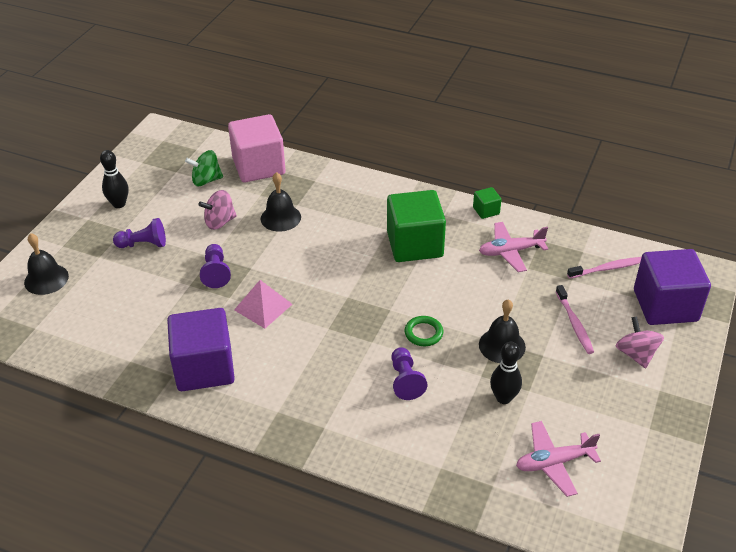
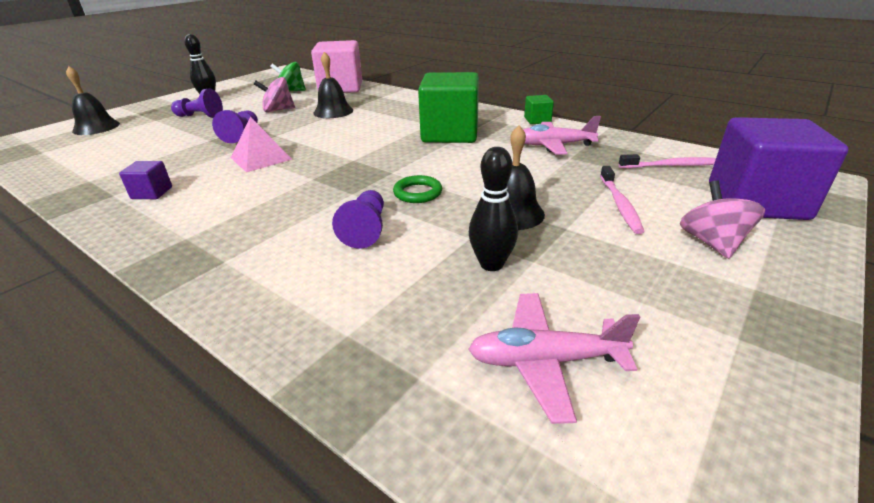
camera: 15 degrees right, 10 degrees down
purple cube [167,308,235,391] -> purple cube [119,161,172,199], size x0.44

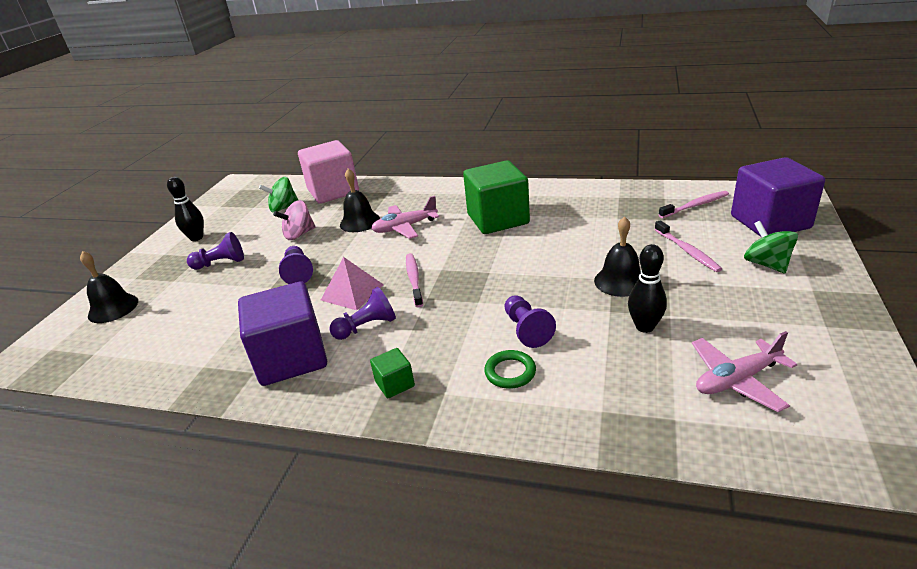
camera: 20 degrees left, 0 degrees up
purple cube [119,161,172,199] -> purple cube [238,281,327,386], size x2.29
green ring [393,175,442,203] -> green ring moved to [484,350,536,389]
pink plane [523,116,601,155] -> pink plane moved to [371,196,439,239]
green cube [524,95,554,124] -> green cube moved to [370,348,415,398]
pink spinning top [680,180,765,259] -> green spinning top [744,221,798,274]
none -> purple pawn [330,287,396,340]
none -> pink toothbrush [406,253,423,307]

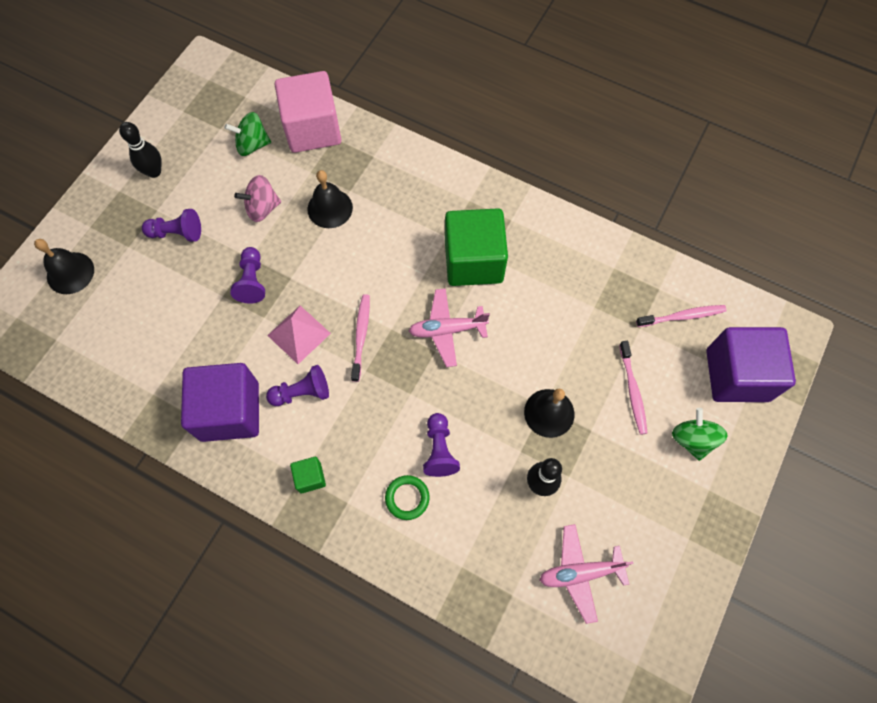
camera: 10 degrees right, 35 degrees up
pink plane [371,196,439,239] -> pink plane moved to [409,288,490,367]

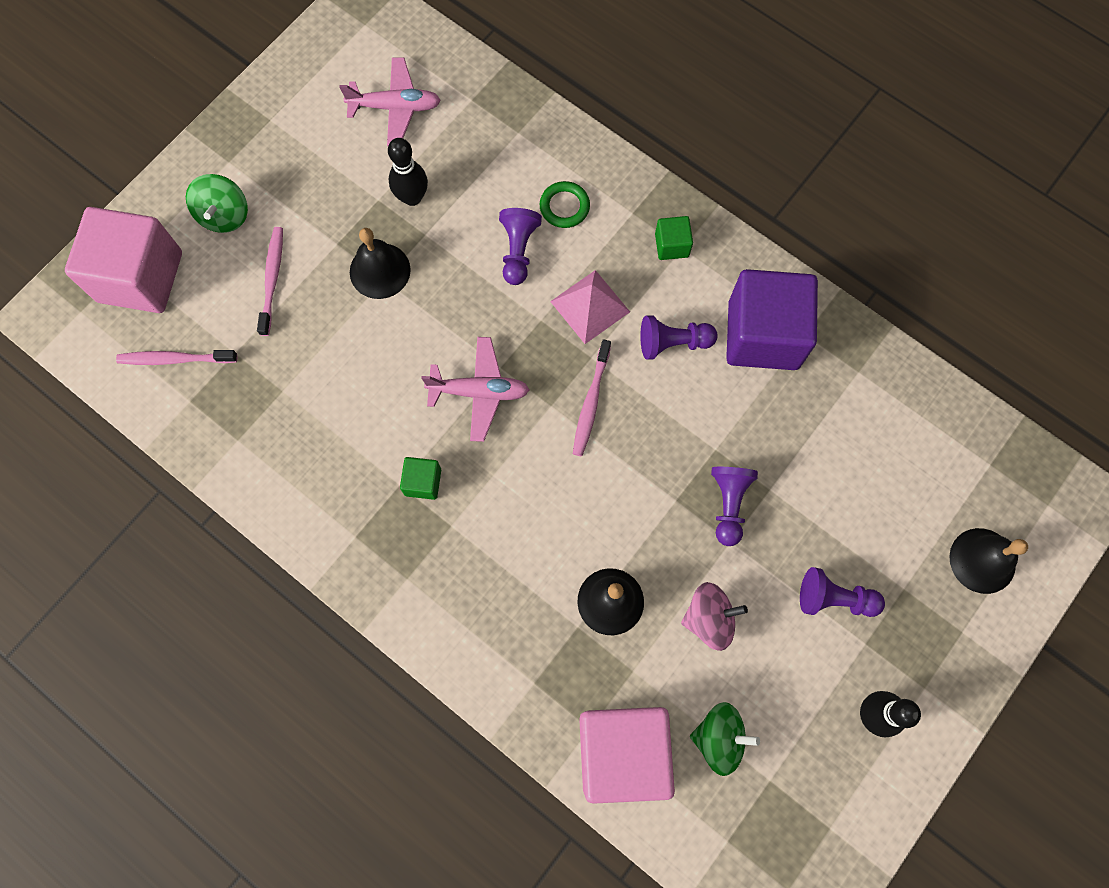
camera: 170 degrees left, 5 degrees up
pink pyramid [267,306,331,364] -> pink pyramid moved to [550,270,630,344]
green cube [445,208,508,286] -> green cube [400,457,441,500], size x0.44
purple cube [706,327,796,402] -> pink cube [65,207,182,313]

